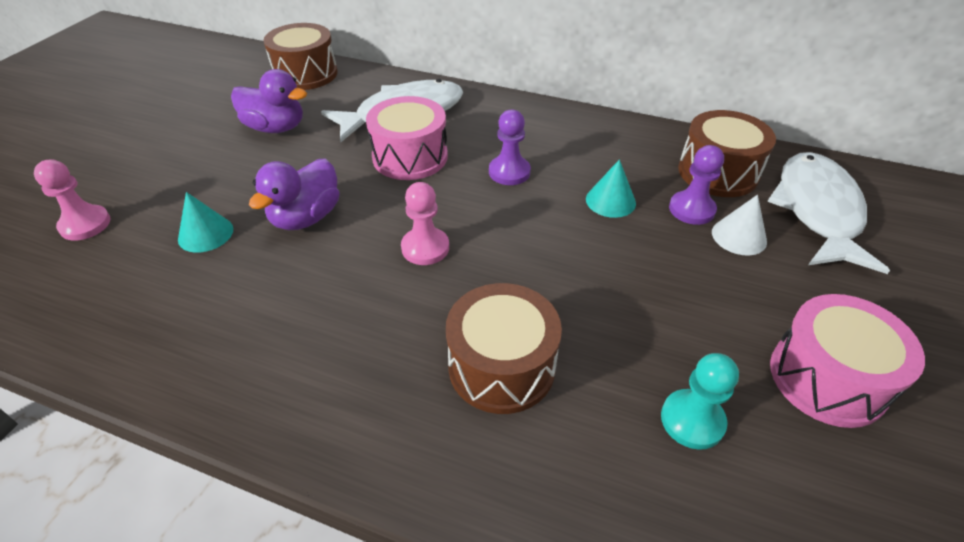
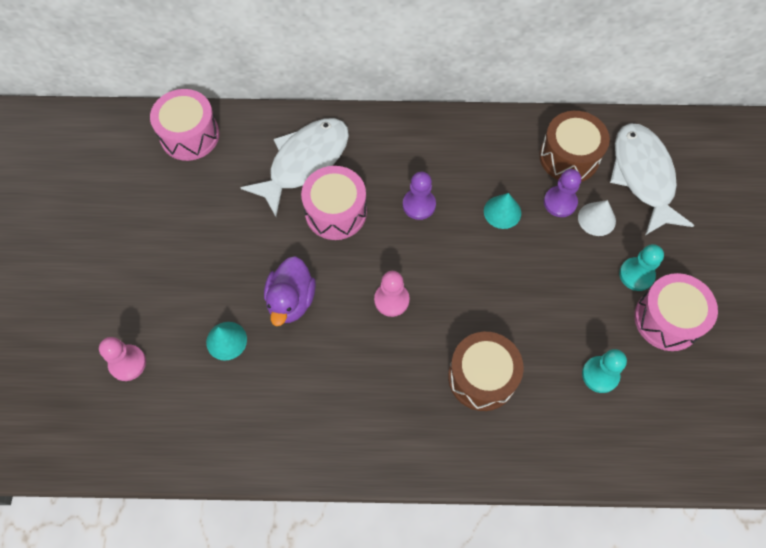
camera: 20 degrees left, 20 degrees up
purple duck [231,69,307,133] -> none
brown drum [263,23,338,90] -> pink drum [150,89,219,161]
none -> turquoise pawn [619,244,664,291]

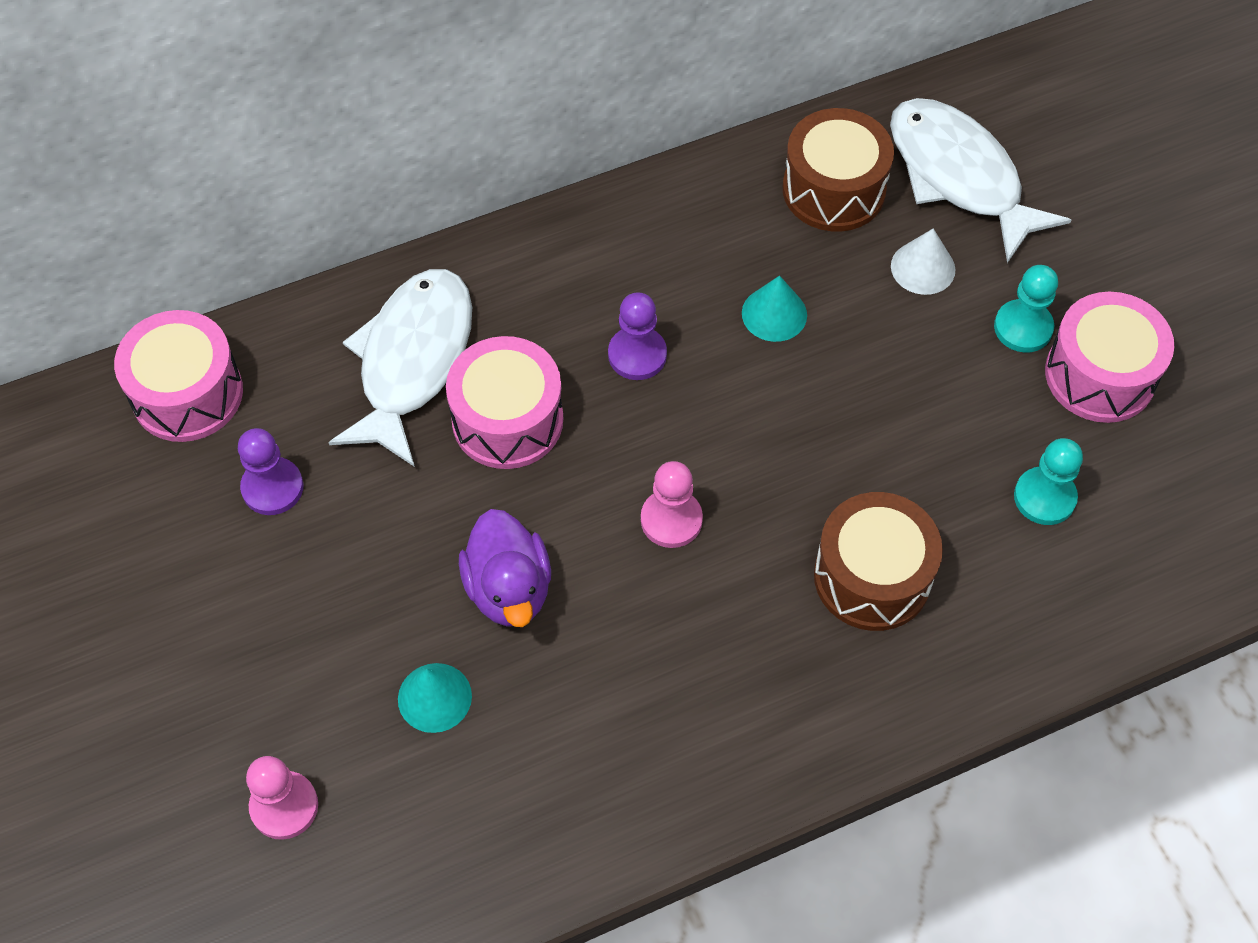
camera: 25 degrees left, 5 degrees down
purple pawn [544,169,581,217] -> purple pawn moved to [238,428,304,515]

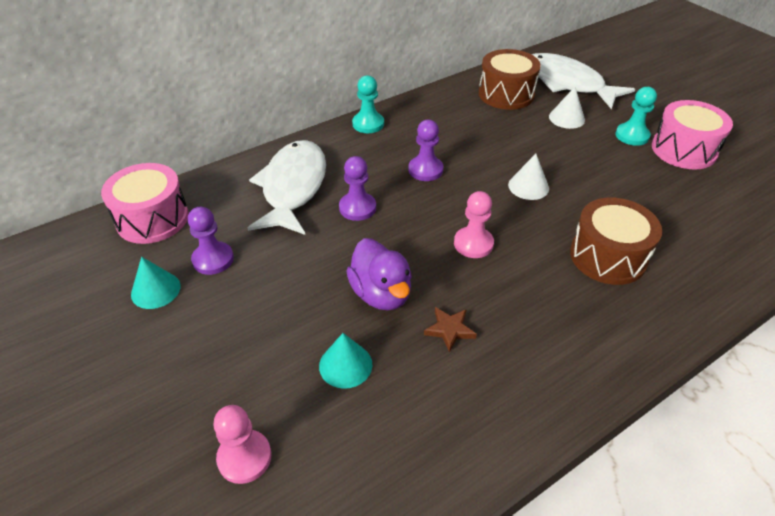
camera: 10 degrees left, 15 degrees down
pink drum [446,336,563,469] -> purple pawn [339,156,376,221]
turquoise cone [742,275,807,342] -> turquoise cone moved to [131,257,181,309]
turquoise pawn [1014,438,1083,525] -> turquoise pawn moved to [352,75,384,133]
none -> brown star [424,307,477,352]
none -> white cone [508,154,549,200]

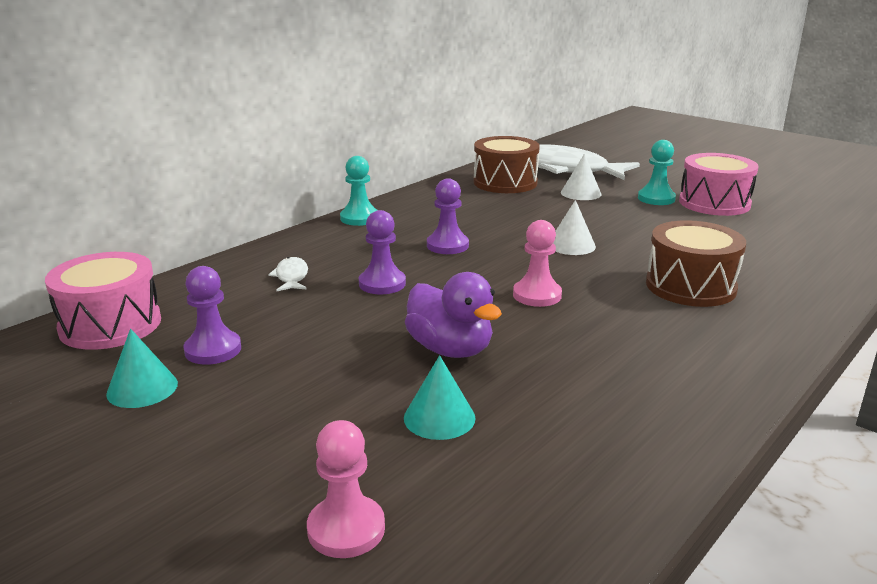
camera: 15 degrees left, 20 degrees down
white fish [248,140,326,235] -> white fish [268,257,308,291], size x0.41
brown star [424,307,477,352] -> none

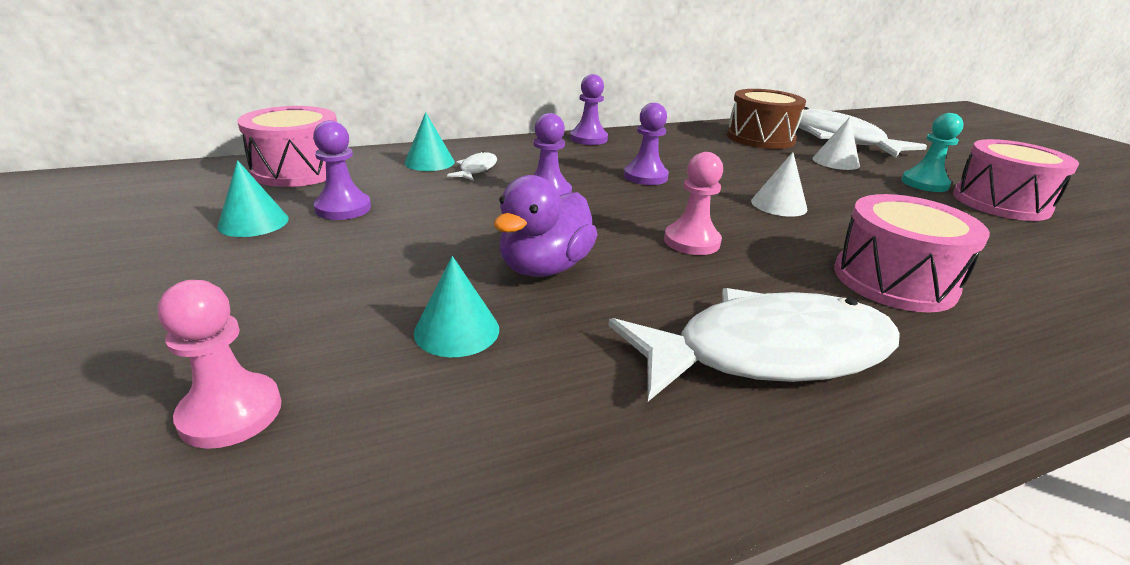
camera: 25 degrees right, 5 degrees up
turquoise pawn [340,156,377,226] -> purple pawn [570,74,608,145]
purple duck [405,272,502,358] -> purple duck turned 45 degrees clockwise [494,175,597,277]
brown drum [646,220,746,307] -> pink drum [834,194,990,312]
none -> turquoise cone [404,112,455,171]
none -> white fish [609,288,900,401]

